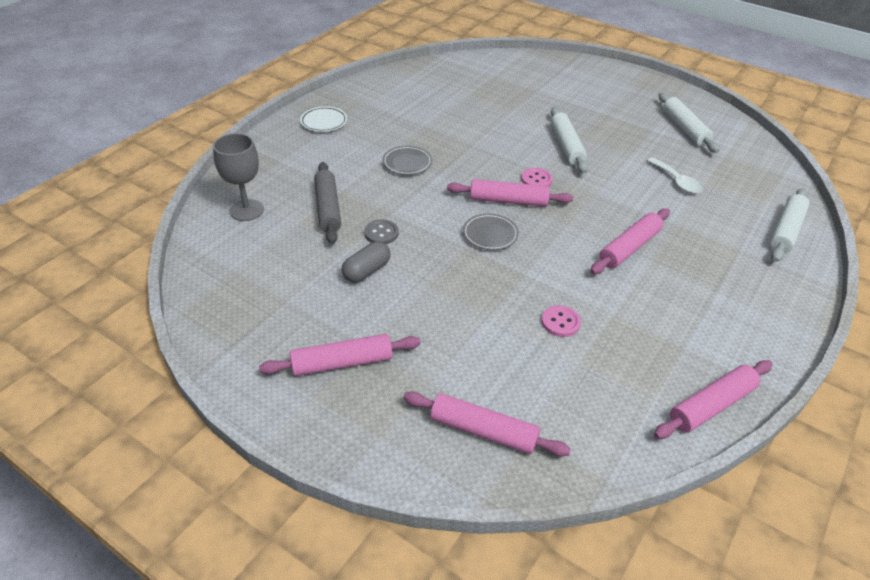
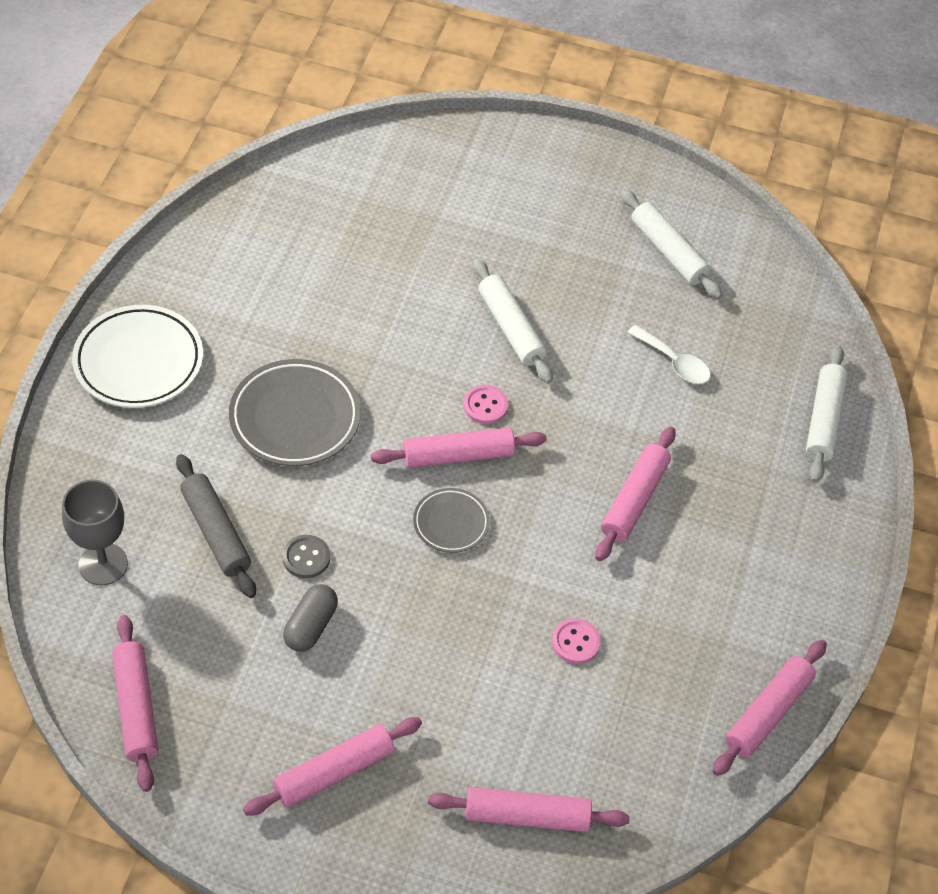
camera: 20 degrees left, 10 degrees up
white plate [300,106,347,132] -> white plate [72,305,203,408], size x1.77
grey plate [382,146,432,175] -> grey plate [229,359,361,466], size x1.77
none -> pink rolling pin [112,615,158,792]

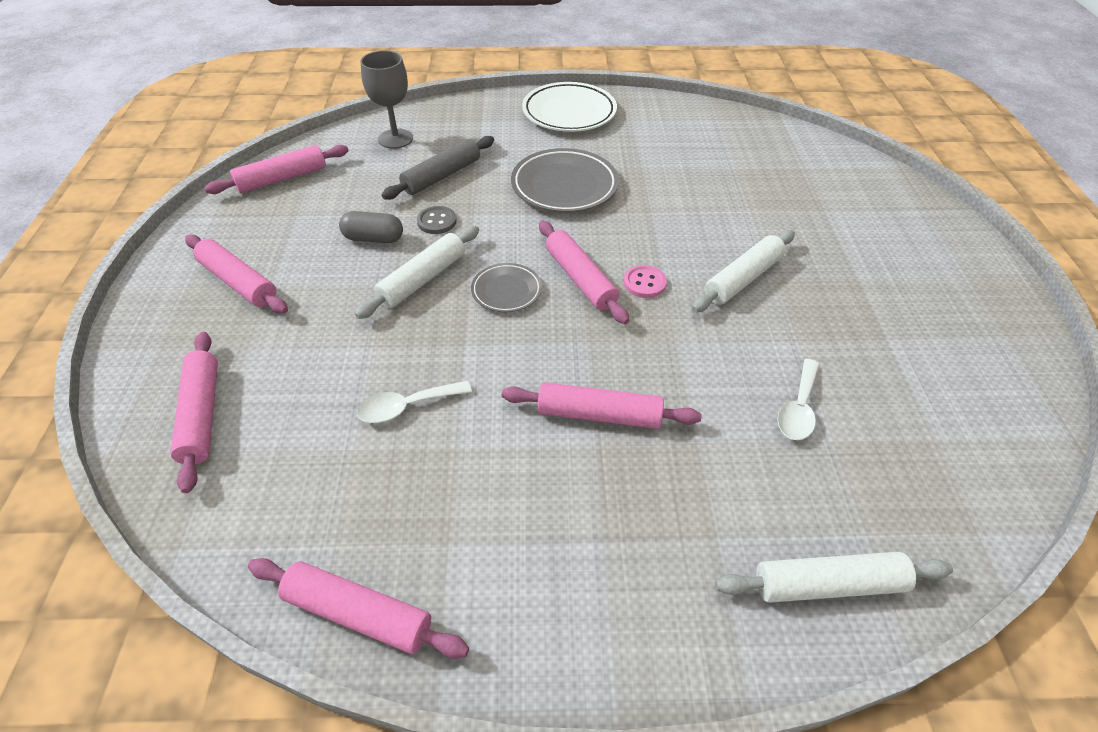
camera: 75 degrees right, 5 degrees down
pink button [552,618,601,664] -> white spoon [357,381,472,423]
white rolling pin [621,189,722,299] -> white rolling pin moved to [355,226,479,319]

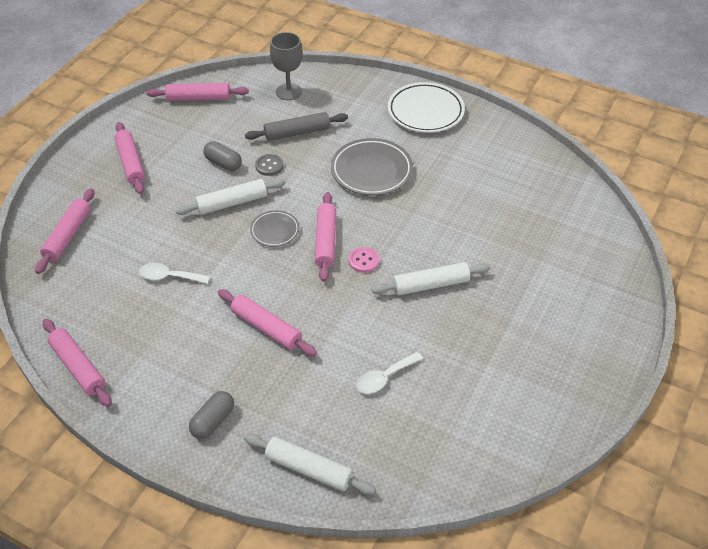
camera: 30 degrees right, 0 degrees up
none -> grey capsule [189,391,234,439]

